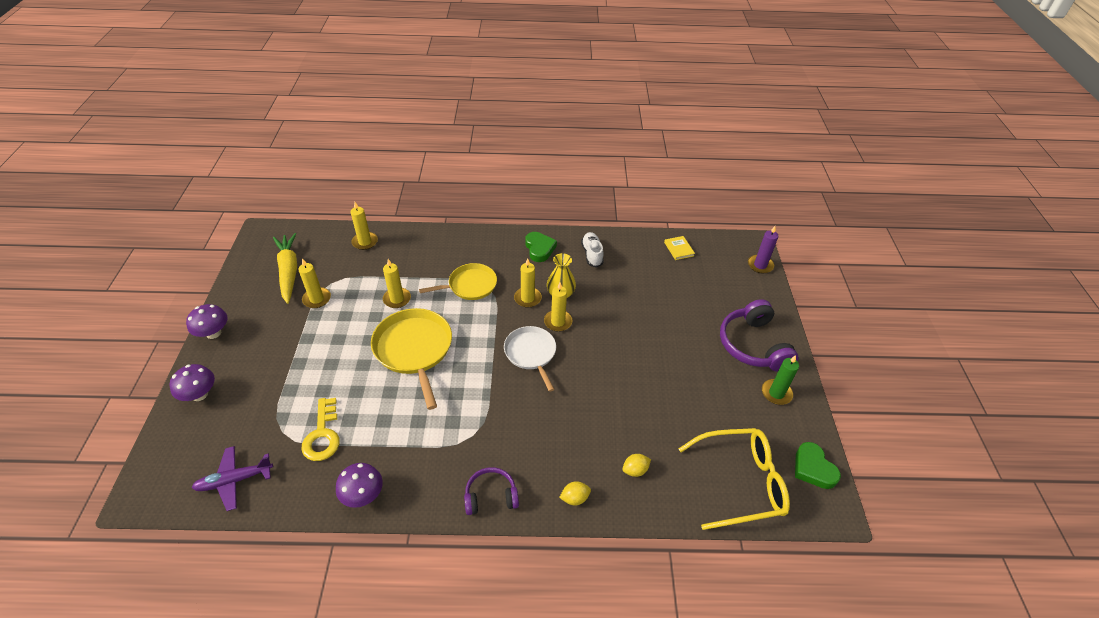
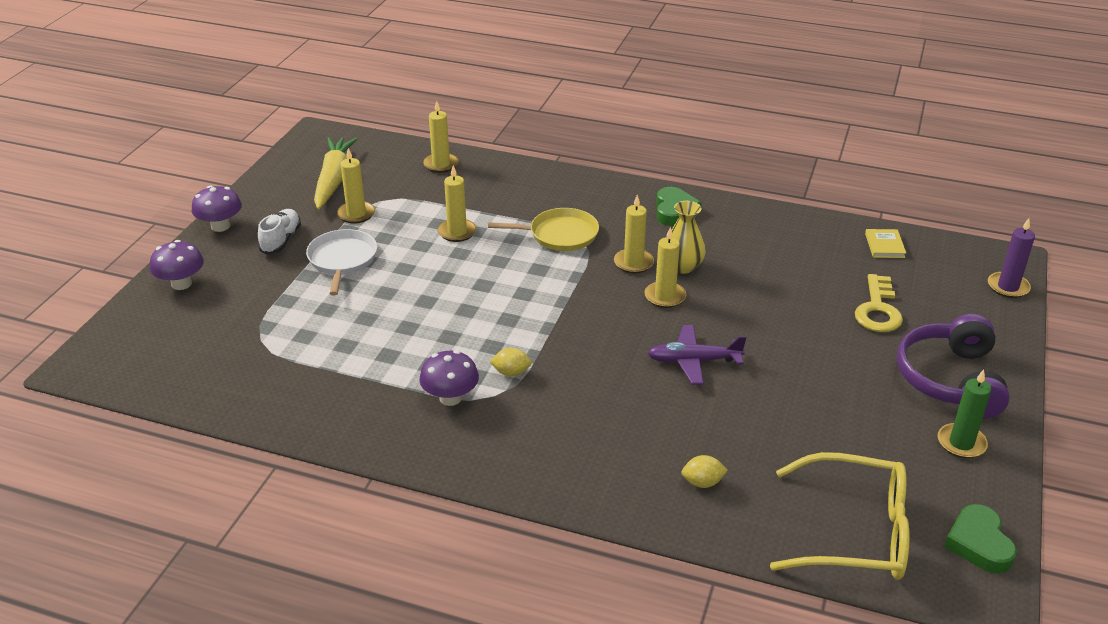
camera: 20 degrees right, 10 degrees down
purple plane [192,446,273,511] -> purple plane moved to [648,325,746,385]
yellow key [301,398,340,461] -> yellow key moved to [855,274,903,332]
purple mushroom [336,463,383,508] -> purple mushroom moved to [419,350,479,406]
yellow pan [371,308,452,410] -> none
purple headphones [464,467,519,515] -> none
white pan [504,326,556,392] -> white pan moved to [306,229,377,295]
yellow lemon [559,481,591,505] -> yellow lemon moved to [489,348,532,377]
white shoe [581,232,604,268] -> white shoe moved to [258,209,301,255]

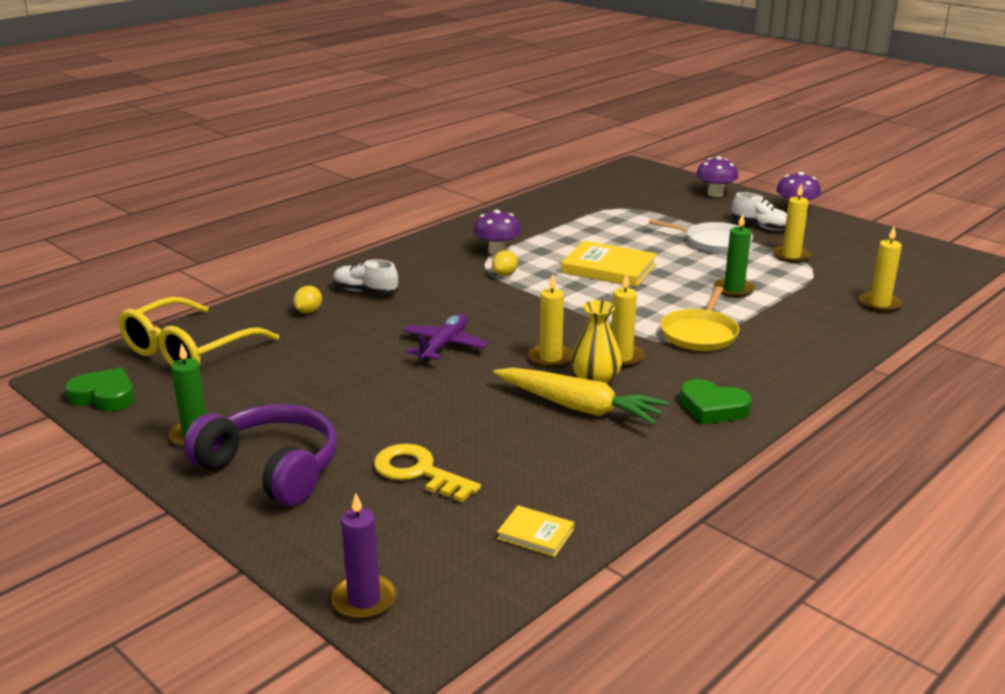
camera: 115 degrees right, 10 degrees down
yellow carrot [314,137,357,210] -> yellow carrot moved to [493,368,669,425]
yellow candle [438,165,476,242] -> green candle [714,213,755,298]
none -> white shoe [333,259,398,295]
none -> yellow book [561,241,657,287]

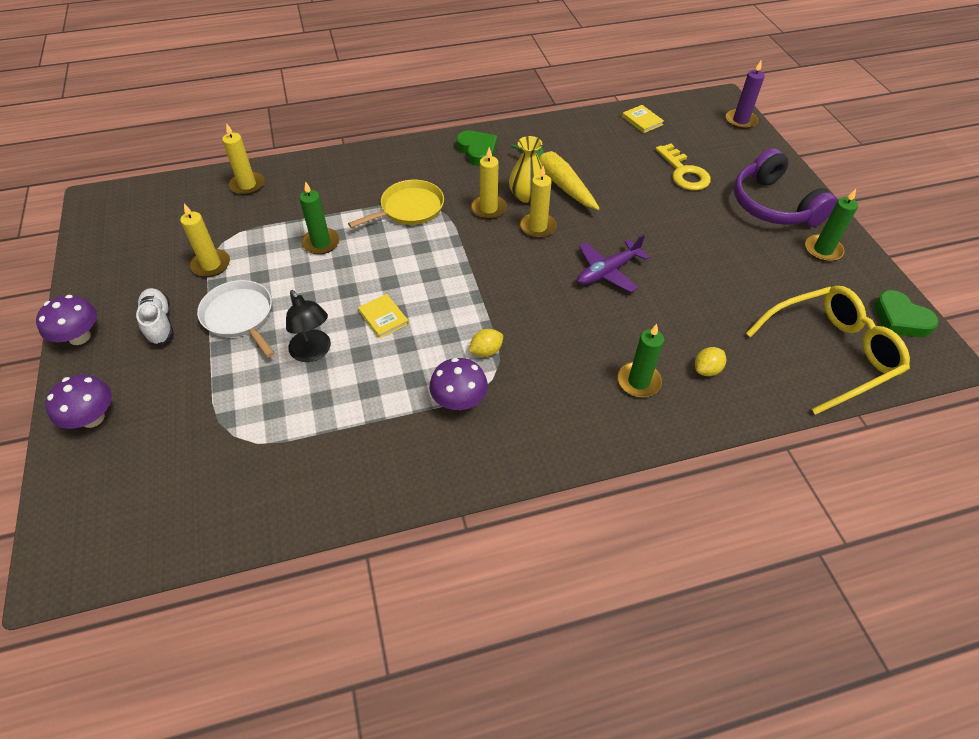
camera: 150 degrees left, 25 degrees up
white shoe [333,259,398,295] -> green candle [618,324,664,397]
yellow book [561,241,657,287] -> yellow book [358,294,409,339], size x0.52
none -> black lamp [286,290,331,362]

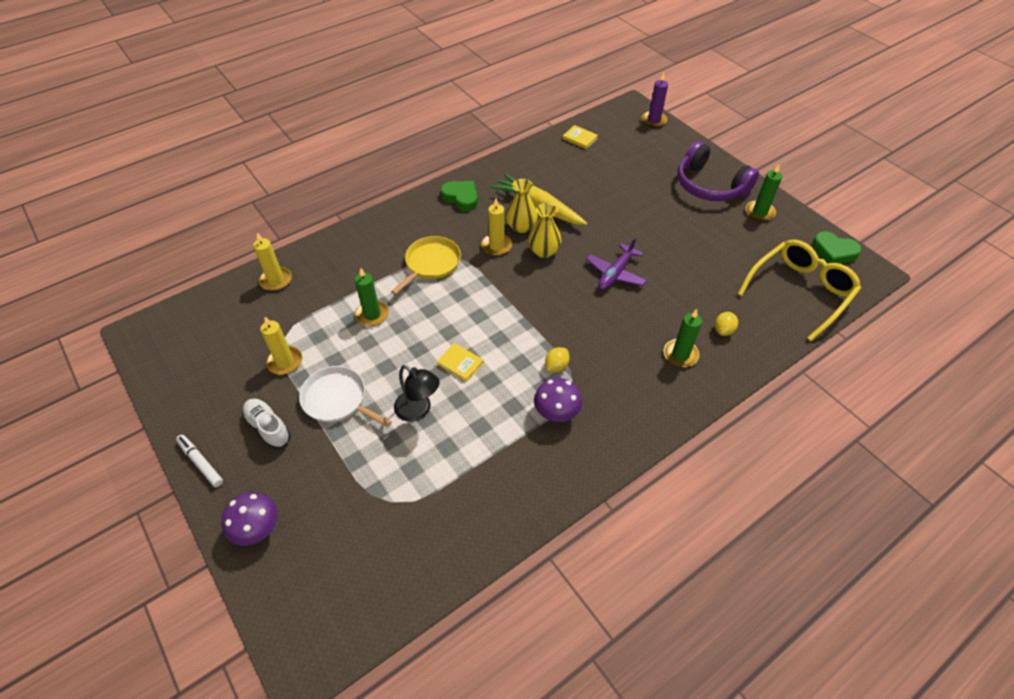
camera: 20 degrees left, 0 degrees up
purple mushroom [36,295,97,345] -> white marker [176,435,223,487]
yellow candle [520,166,557,238] -> yellow vase [528,203,561,258]
yellow key [655,144,711,191] -> none

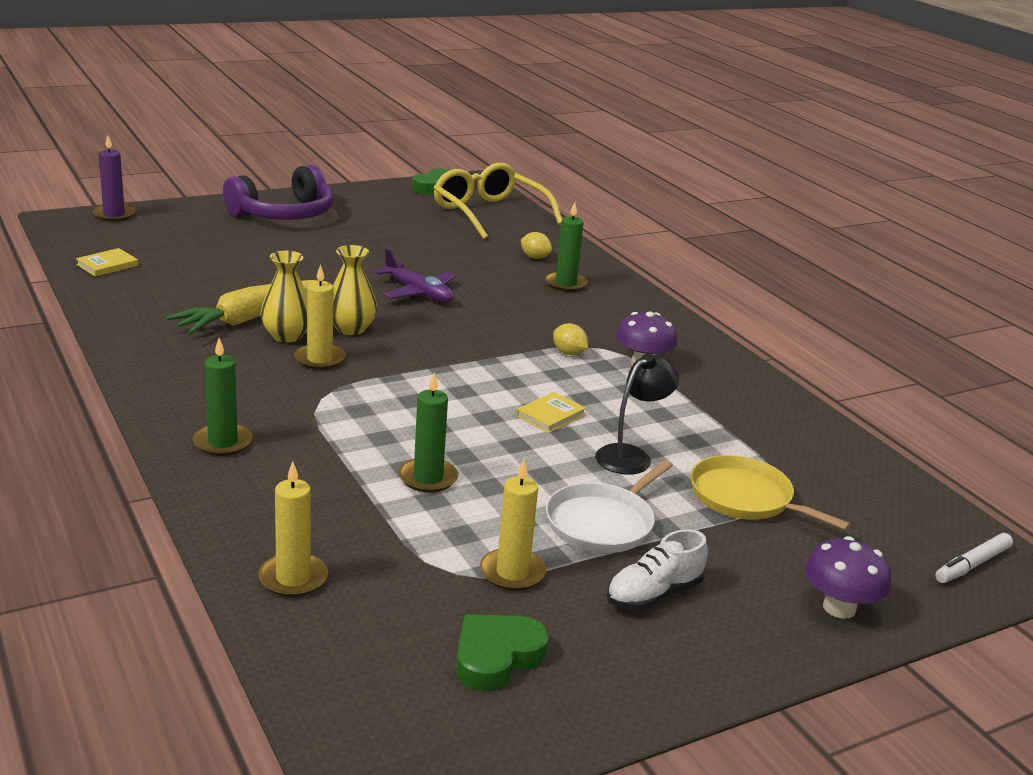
camera: 85 degrees left, 25 degrees down
white marker [176,435,223,487] -> white marker moved to [935,533,1013,583]
yellow pan [391,236,461,295] -> yellow pan moved to [690,455,851,530]
green heart [440,181,478,211] -> green heart moved to [456,614,549,691]
green candle [746,164,782,221] -> green candle moved to [193,338,253,456]

